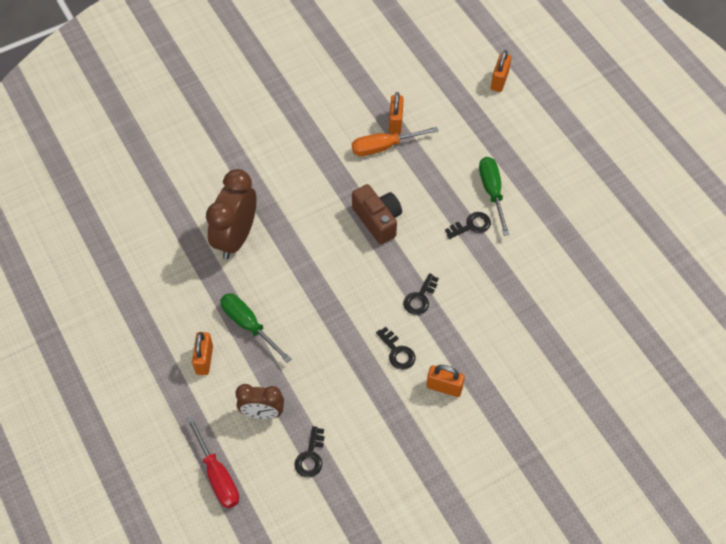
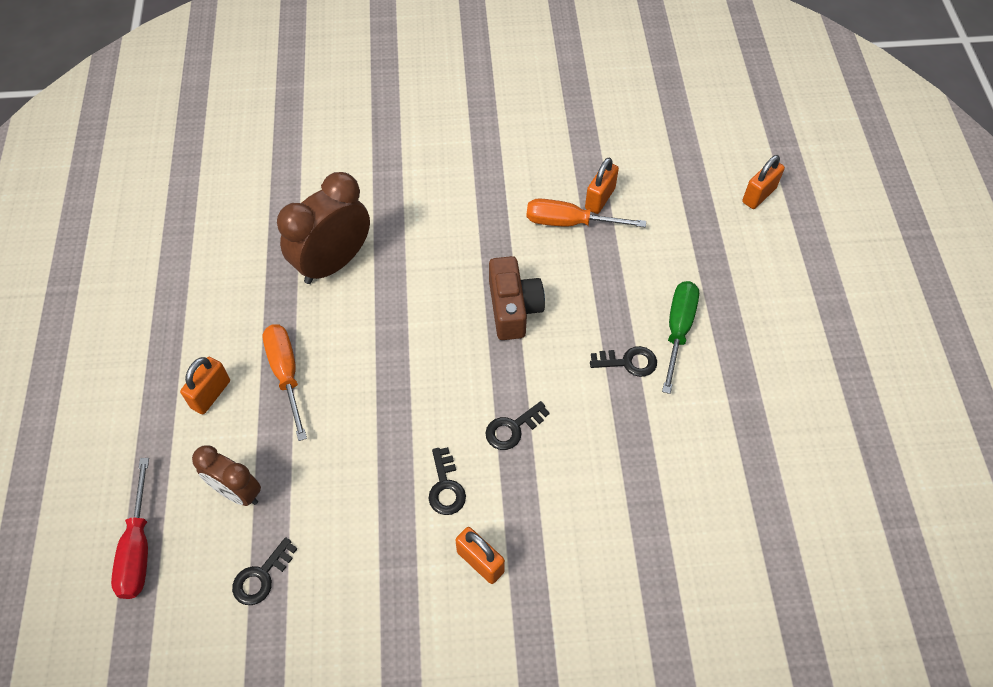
camera: 25 degrees right, 0 degrees up
green screwdriver [220,293,292,363] -> orange screwdriver [263,324,307,441]

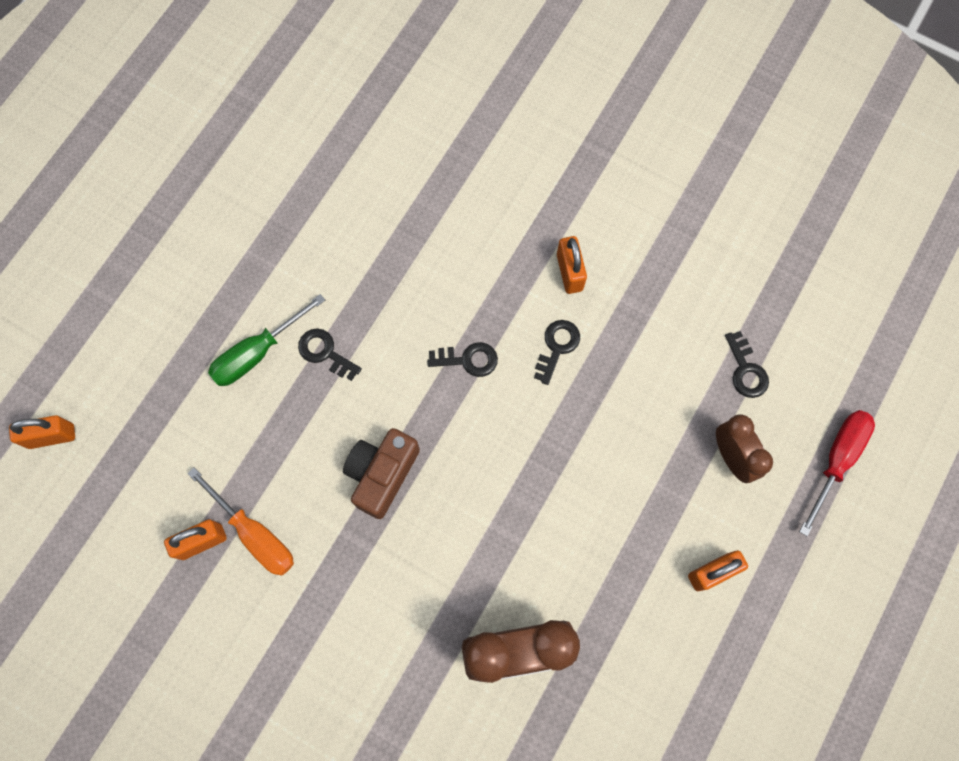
camera: 145 degrees left, 15 degrees up
black key [232,537,297,605] -> black key turned 90 degrees clockwise [725,331,769,398]
orange screwdriver [263,324,307,441] -> none

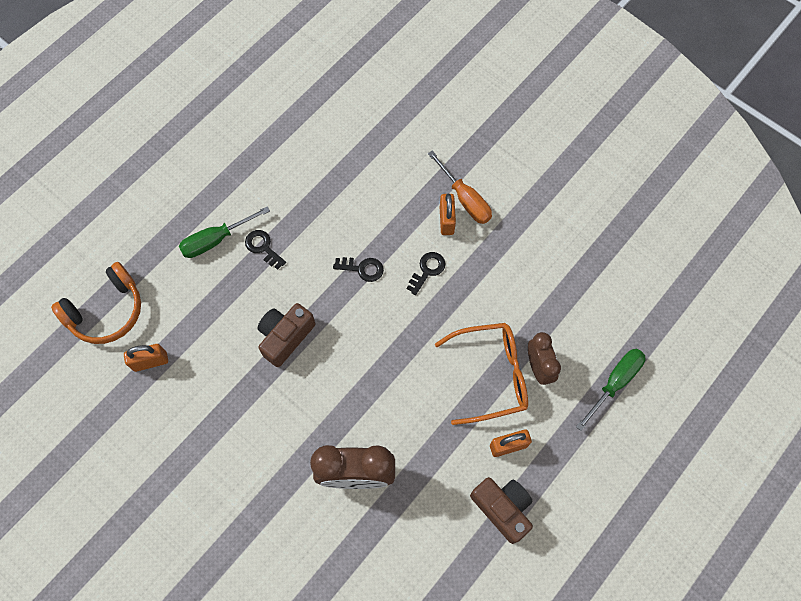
camera: 10 degrees right, 5 degrees down
orange padlock [9,415,75,449] -> none
orange screwdriver [187,468,294,576] -> orange screwdriver moved to [428,150,492,224]
black key [725,331,769,398] -> none
red screwdriver [799,410,875,536] -> green screwdriver [576,349,645,431]
none -> orange headphones [51,262,141,344]
none -> orange glasses [435,323,528,425]
none -> brown camera [470,477,533,544]

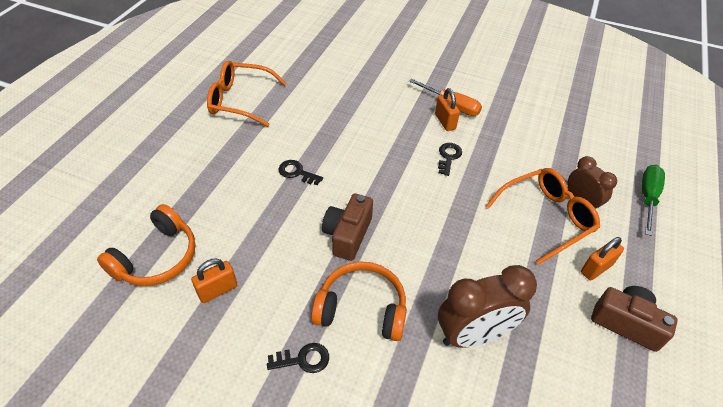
camera: 20 degrees left, 20 degrees down
green screwdriver [179,206,270,258] -> none
black key [333,257,384,282] -> black key moved to [267,343,329,373]
none -> orange glasses [207,60,287,127]
none -> orange headphones [311,261,407,341]

